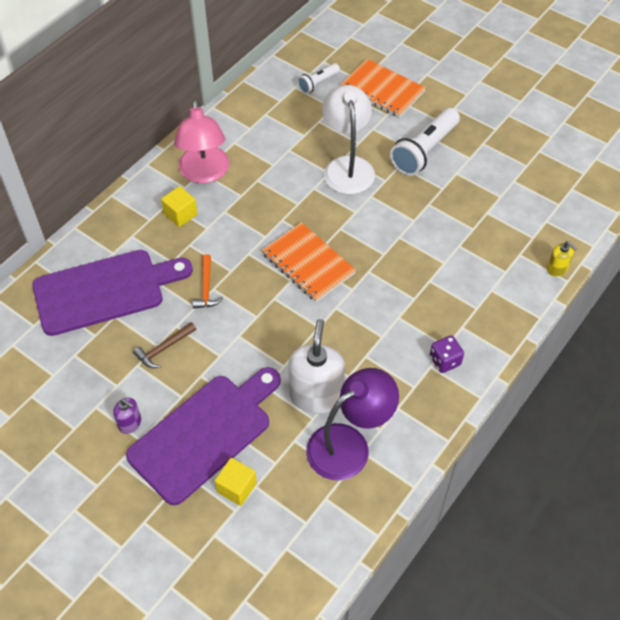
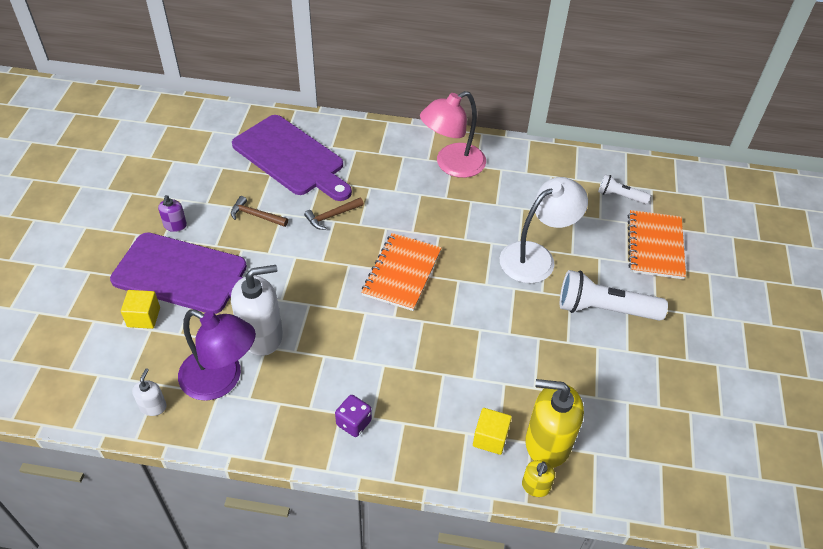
camera: 60 degrees right, 5 degrees down
yellow cube [161,186,198,227] -> yellow cube moved to [473,408,512,455]
orange hammer [192,254,223,309] -> brown hammer [304,198,364,230]
none -> white soap dispenser [132,368,167,416]
none -> yellow soap dispenser [525,379,584,468]

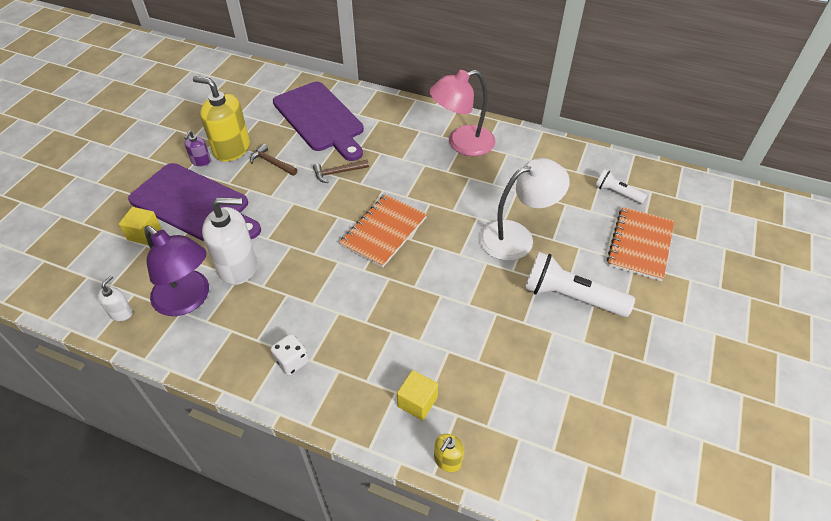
camera: 15 degrees right, 0 degrees up
purple dice [335,395,372,437] -> white dice [271,334,309,375]
yellow soap dispenser [525,379,584,468] -> yellow soap dispenser moved to [193,76,250,161]

